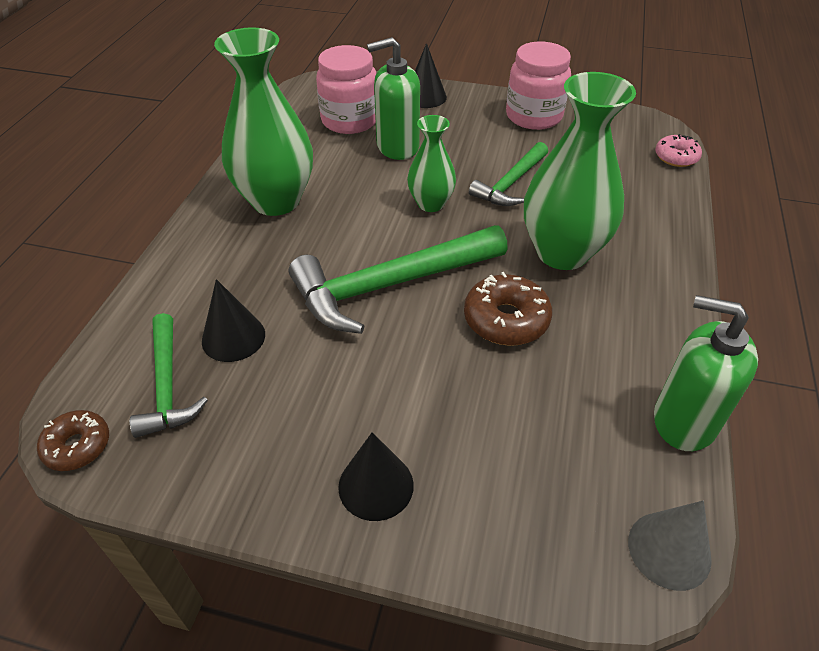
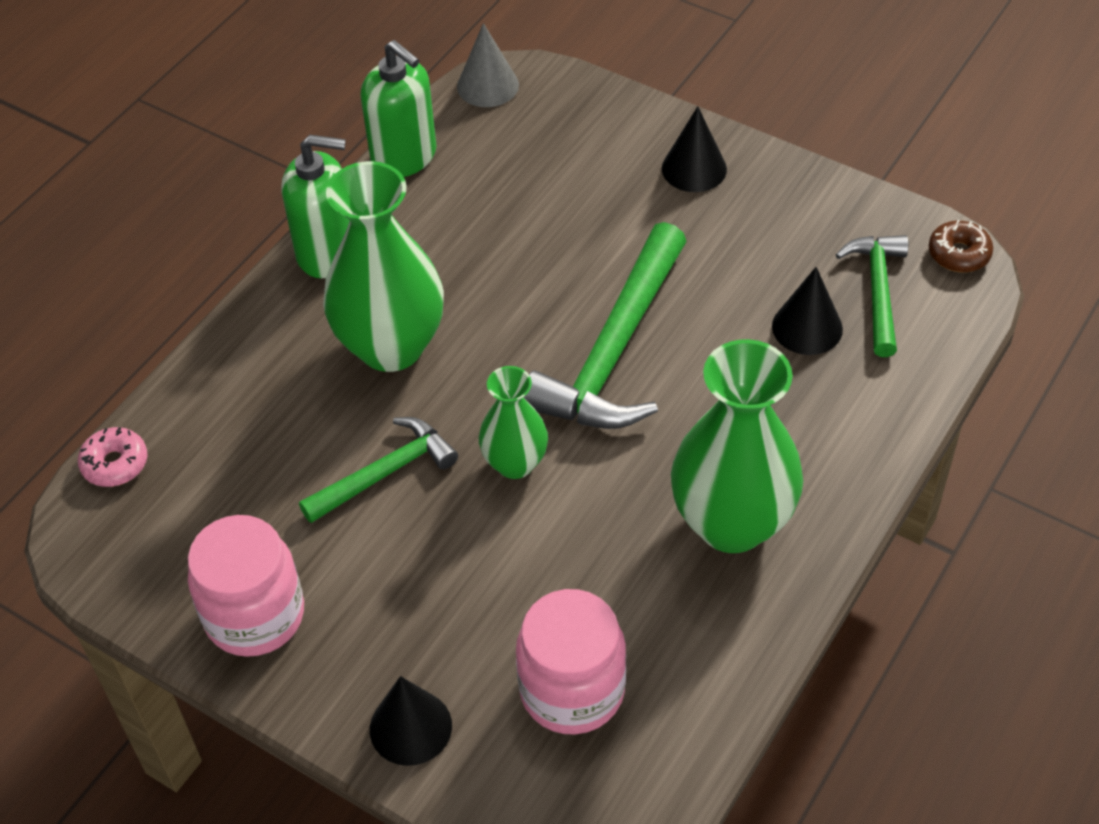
camera: 160 degrees left, 5 degrees up
green hammer [289,225,508,334] -> green hammer turned 120 degrees clockwise [524,222,687,429]
green soap dispenser [367,37,420,160] -> green soap dispenser moved to [282,135,350,279]
brown donut [464,272,552,346] -> none

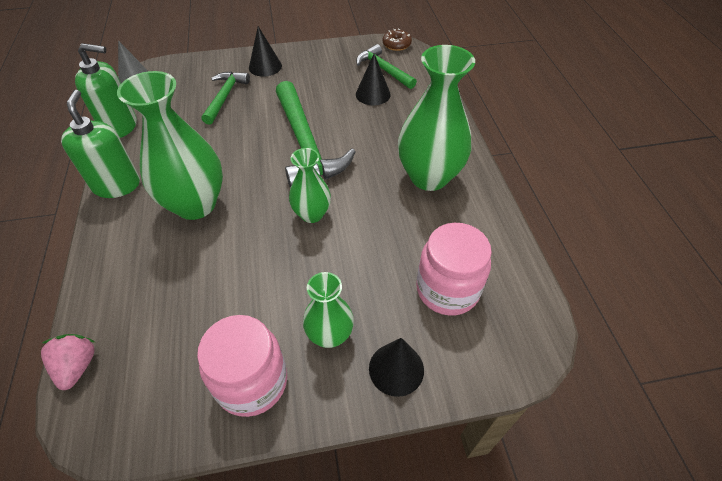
camera: 45 degrees left, 0 degrees up
pink donut [78,427,148,487] -> pink strawberry [41,334,95,390]
green soap dispenser [282,135,350,279] -> green soap dispenser turned 60 degrees counterclockwise [61,90,140,198]
green hammer [299,417,458,523] -> green hammer moved to [201,71,250,125]
none -> green vase [303,272,354,348]

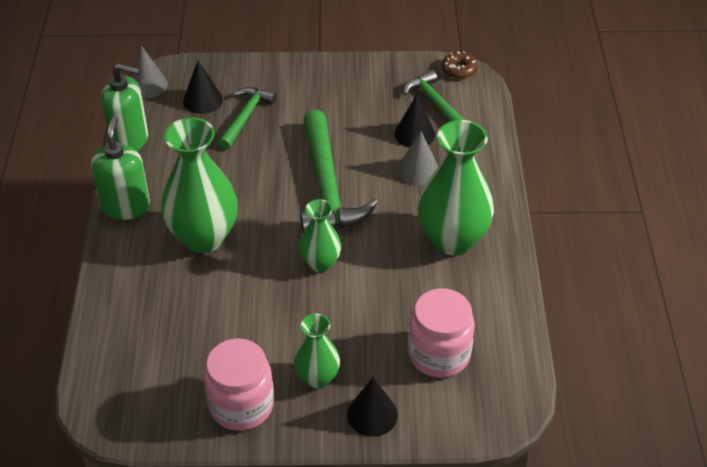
camera: 10 degrees right, 5 degrees down
pink strawberry [41,334,95,390] -> none
black cone [249,26,282,77] -> black cone moved to [183,61,223,114]
none -> grey cone [397,131,438,186]

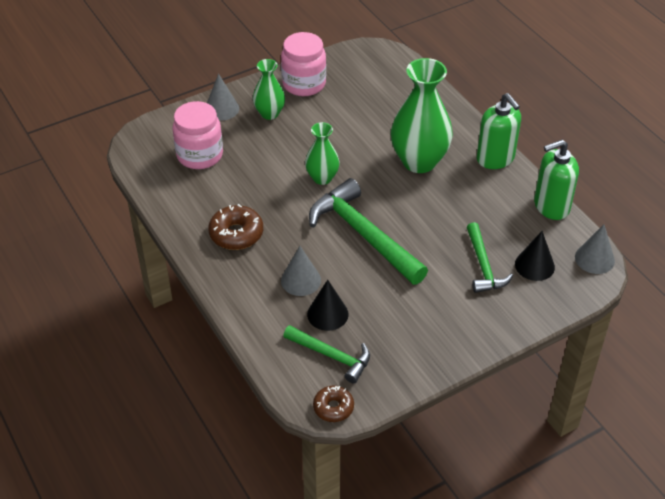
camera: 150 degrees right, 0 degrees up
black cone [347,377,398,437] -> grey cone [207,74,239,121]
green vase [418,120,494,256] -> brown donut [208,204,263,250]

